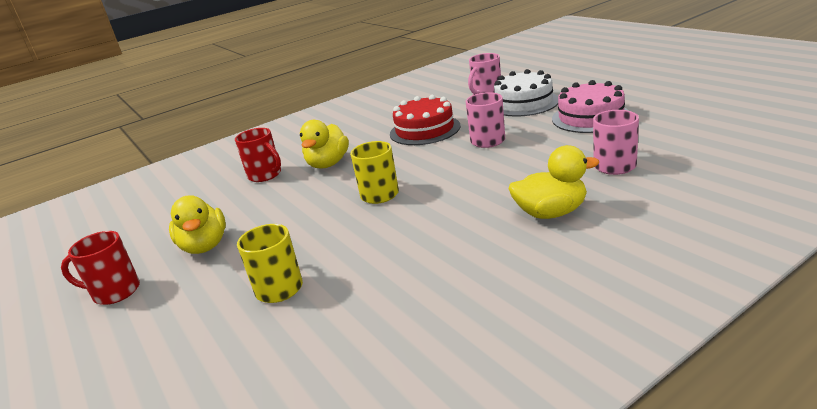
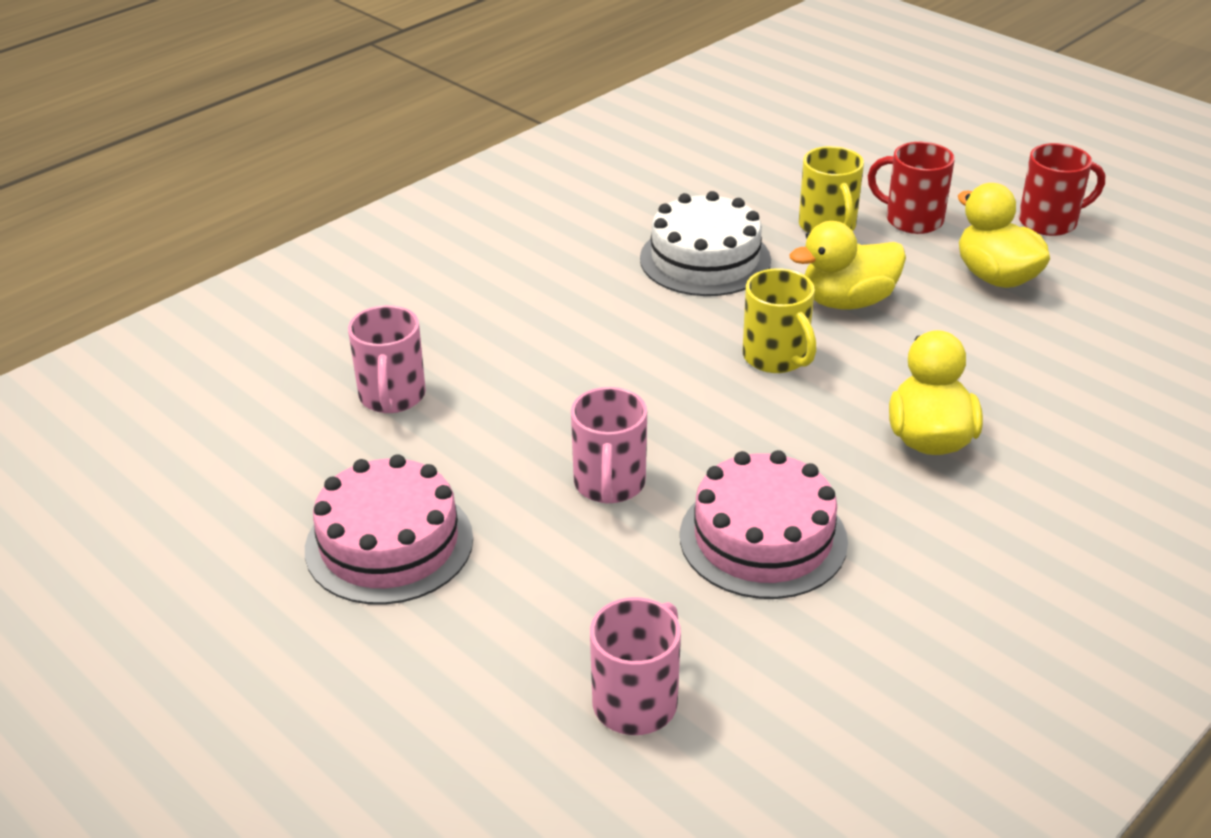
camera: 165 degrees right, 10 degrees up
red mug [235,128,281,182] -> red mug moved to [868,142,955,234]
red cake [390,95,461,145] -> pink cake [680,450,848,599]
white cake [494,69,558,117] -> white cake moved to [640,191,771,296]
yellow duck [509,145,599,219] -> yellow duck moved to [789,221,906,310]

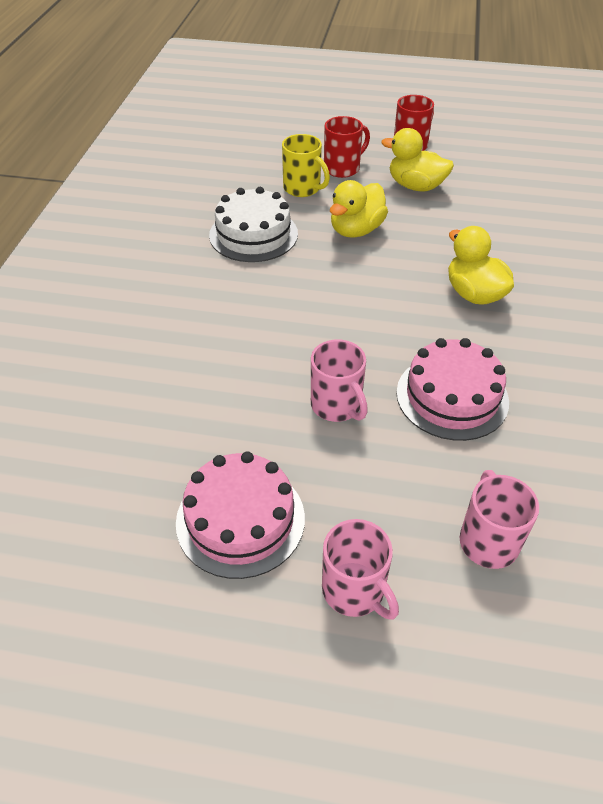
camera: 35 degrees left, 10 degrees up
pink mug [348,305,426,413] -> pink mug moved to [322,519,399,620]
yellow mug [743,269,816,373] -> none
red mug [868,142,955,234] -> red mug turned 150 degrees clockwise [324,116,370,178]

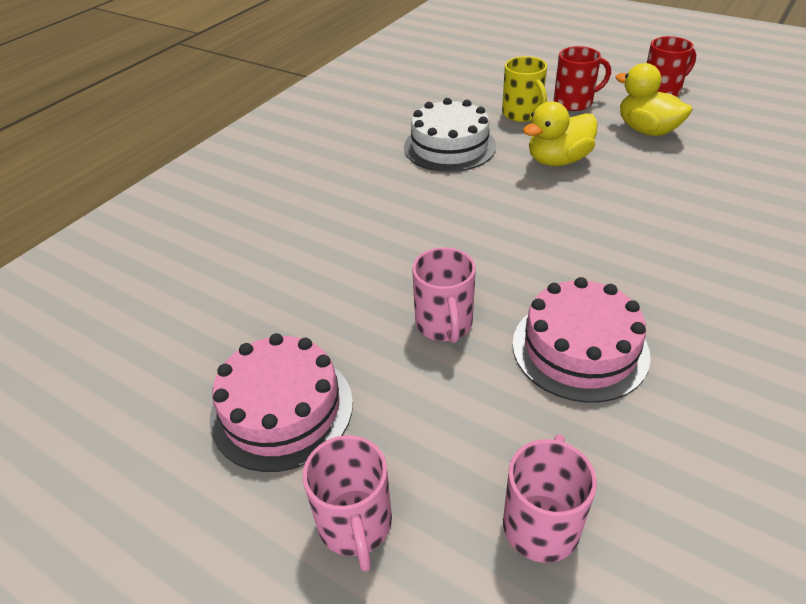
camera: 25 degrees right, 5 degrees down
yellow duck [448,226,514,305] -> none

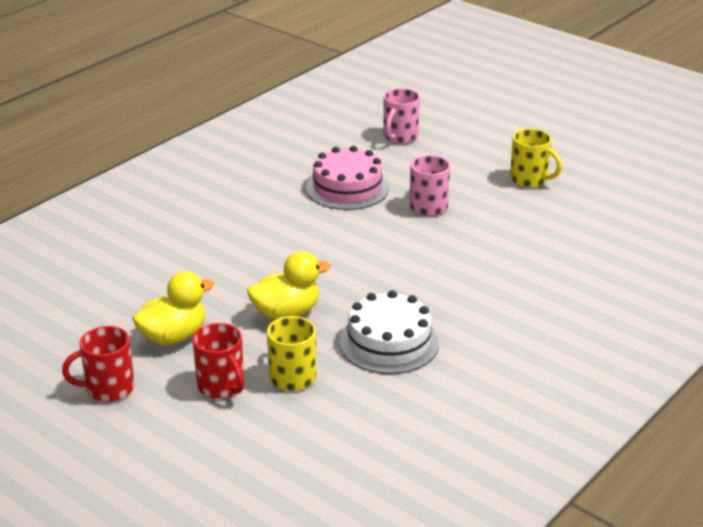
camera: 175 degrees left, 10 degrees down
pink cake [210,333,353,472] -> yellow mug [510,129,562,188]
pink mug [303,435,392,571] -> none
red mug [554,46,611,111] -> red mug turned 120 degrees counterclockwise [193,323,244,399]
yellow duck [616,63,692,136] -> yellow duck turned 90 degrees counterclockwise [132,272,214,345]

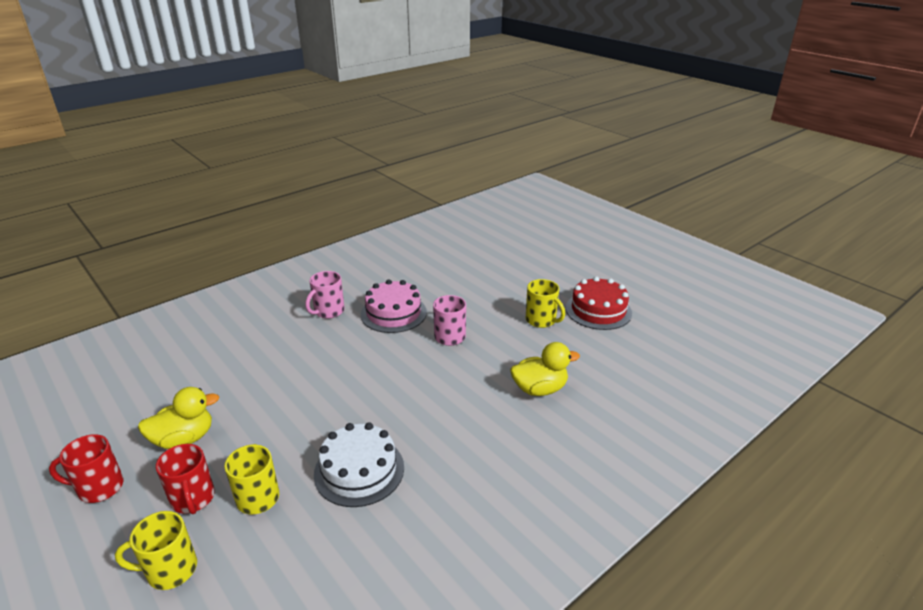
camera: 10 degrees right, 0 degrees up
yellow duck [247,251,331,320] -> yellow duck moved to [510,342,580,396]
pink mug [383,88,420,144] -> pink mug moved to [305,271,345,319]
none -> yellow mug [115,511,197,590]
none -> red cake [566,276,632,330]

